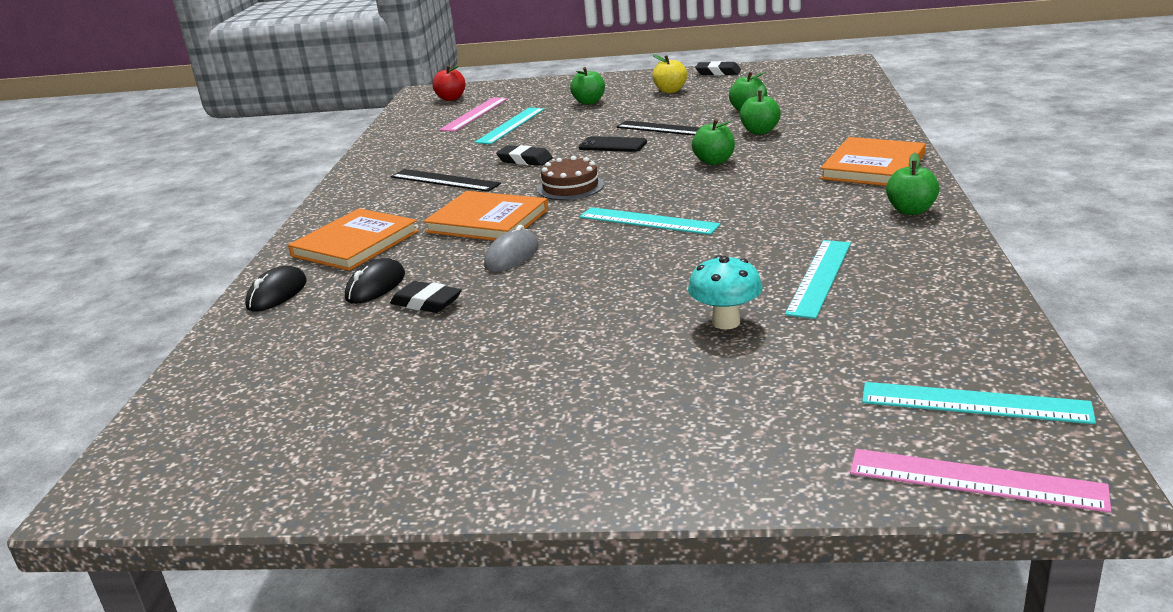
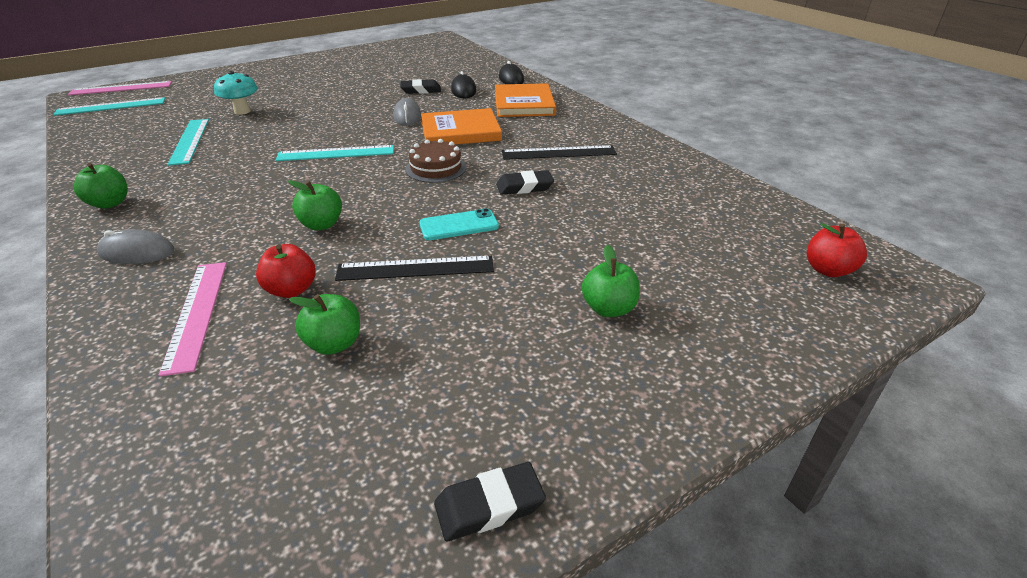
camera: 140 degrees right, 10 degrees up
pink ruler [439,98,508,132] -> pink ruler moved to [159,262,227,377]
turquoise ruler [474,108,545,144] -> none
black phone [579,136,647,152] -> turquoise phone [419,208,499,240]
yellow apple [652,54,687,93] -> none
green apple [740,85,781,134] -> red apple [256,244,316,298]
orange book [820,137,925,186] -> grey mouse [97,229,174,264]

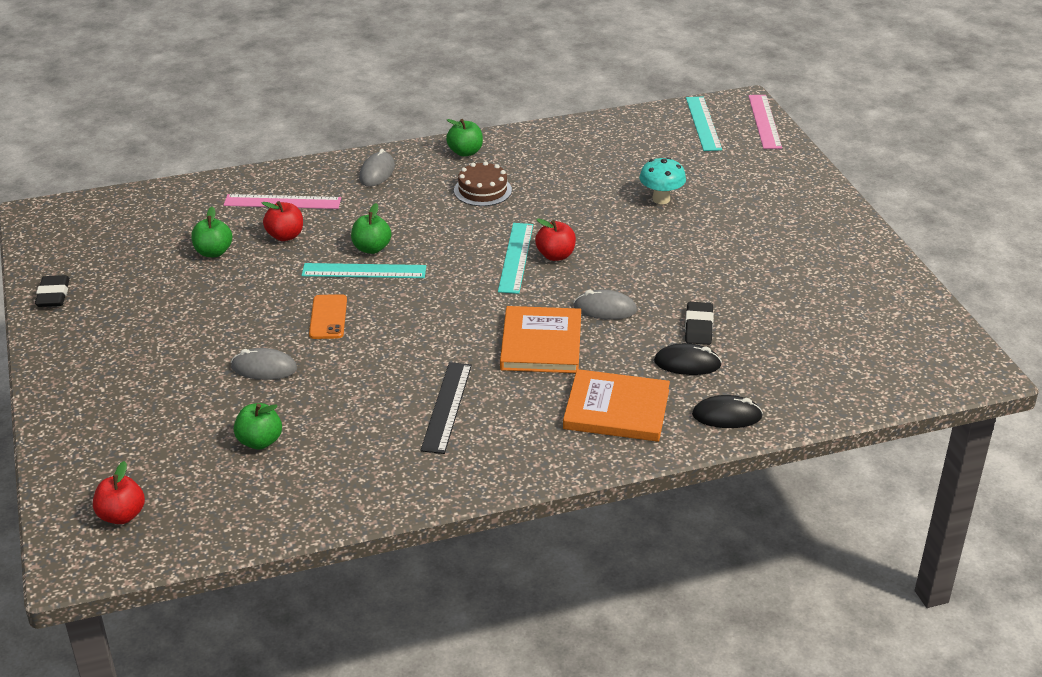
camera: 105 degrees right, 0 degrees up
turquoise ruler [167,119,209,166] -> turquoise ruler moved to [302,263,426,278]
black ruler [335,256,494,281] -> none
brown cake [405,139,467,183] -> brown cake moved to [454,161,512,206]
turquoise phone [419,208,499,240] -> orange phone [309,294,347,339]
black eraser [496,170,554,195] -> none
green apple [582,245,640,317] -> green apple moved to [234,403,282,449]
none -> grey mouse [231,348,297,380]
none -> red apple [535,218,576,261]

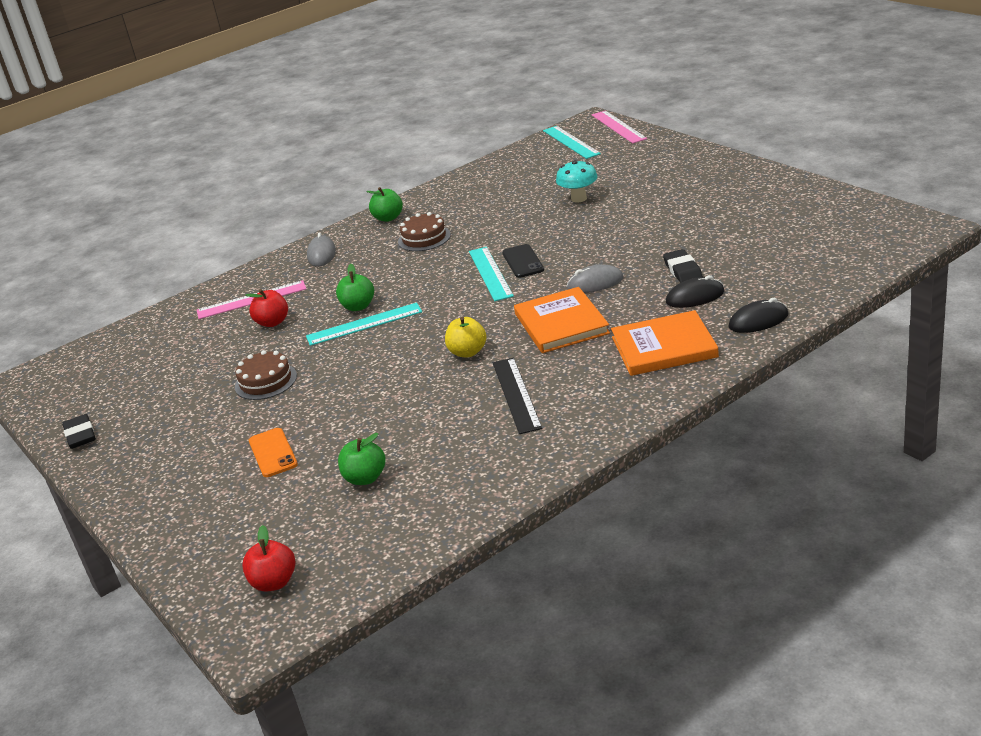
camera: 15 degrees left, 5 degrees down
green apple [191,207,232,257] -> none
grey mouse [231,348,297,380] -> none
orange phone [309,294,347,339] -> orange phone moved to [249,428,298,477]
red apple [535,218,576,261] -> black phone [502,244,544,278]
none -> brown cake [235,350,297,400]
none -> yellow apple [445,317,486,357]

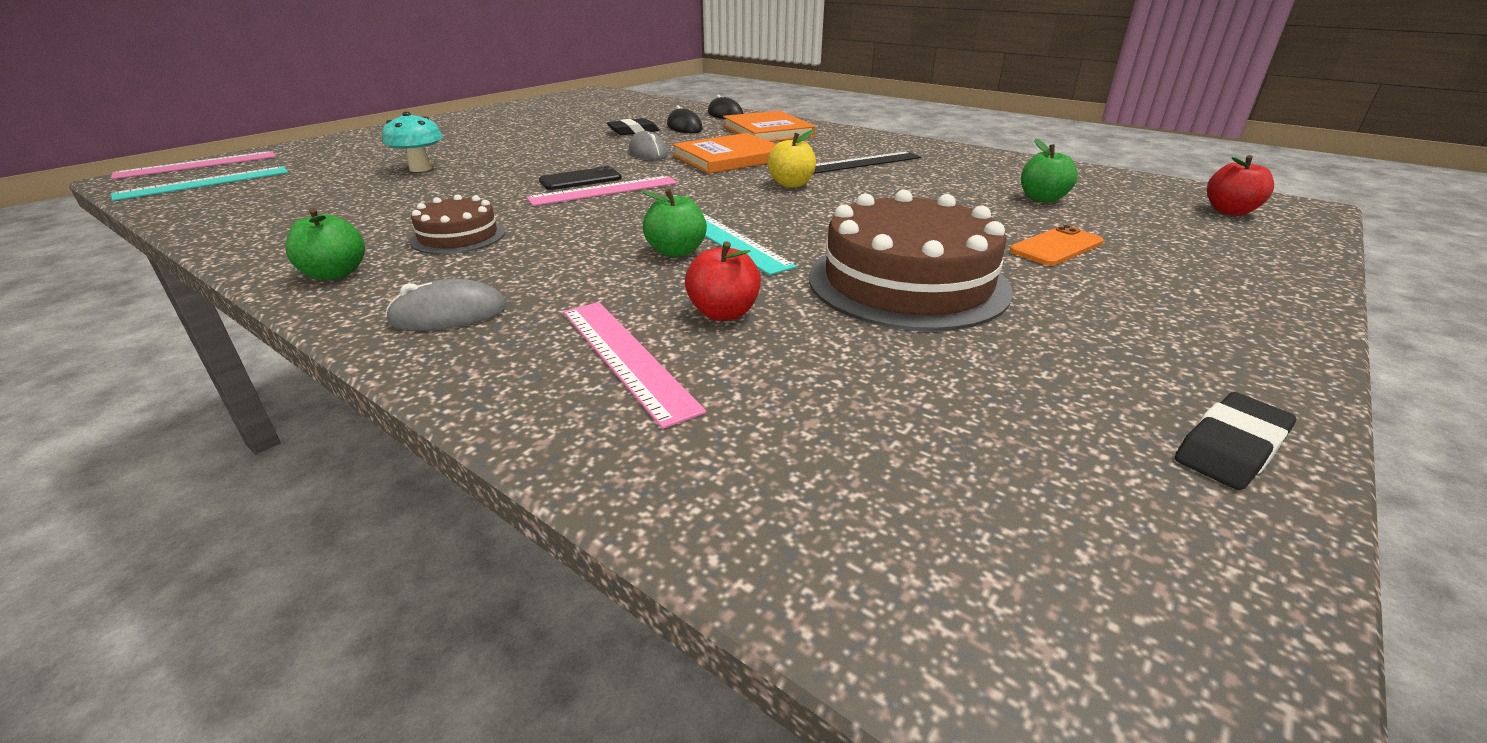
camera: 110 degrees left, 0 degrees up
brown cake [235,350,297,400] -> brown cake [809,190,1013,331], size x1.90
turquoise ruler [469,247,514,301] -> pink ruler [526,176,677,206]

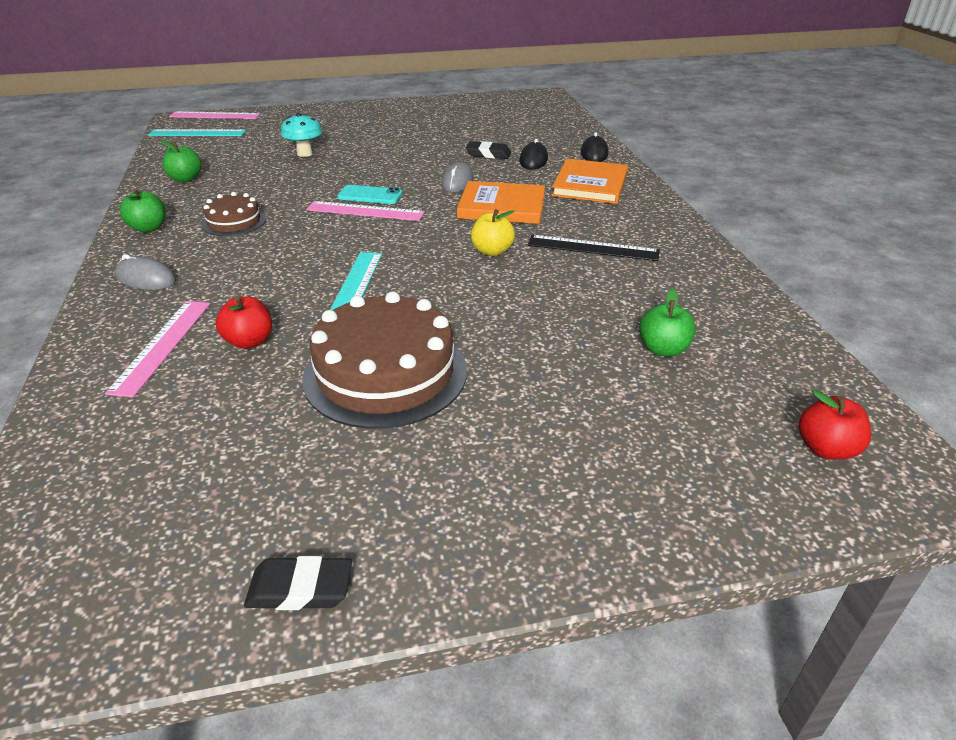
camera: 40 degrees right, 5 degrees up
black phone [539,166,622,190] -> turquoise phone [337,185,402,204]
green apple [641,189,707,257] -> green apple moved to [161,140,202,182]
orange phone [1010,225,1104,266] -> none

